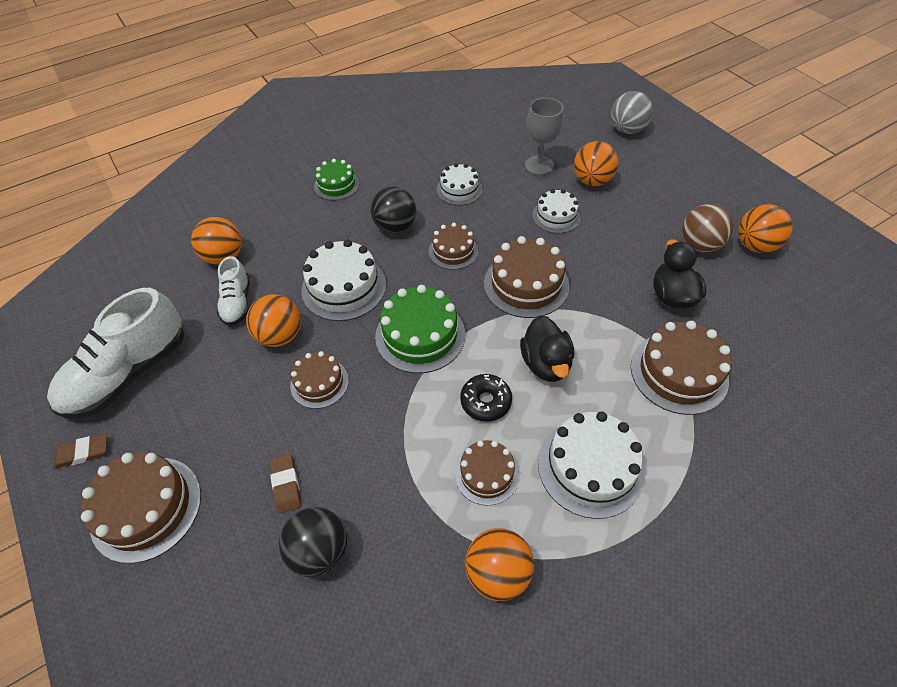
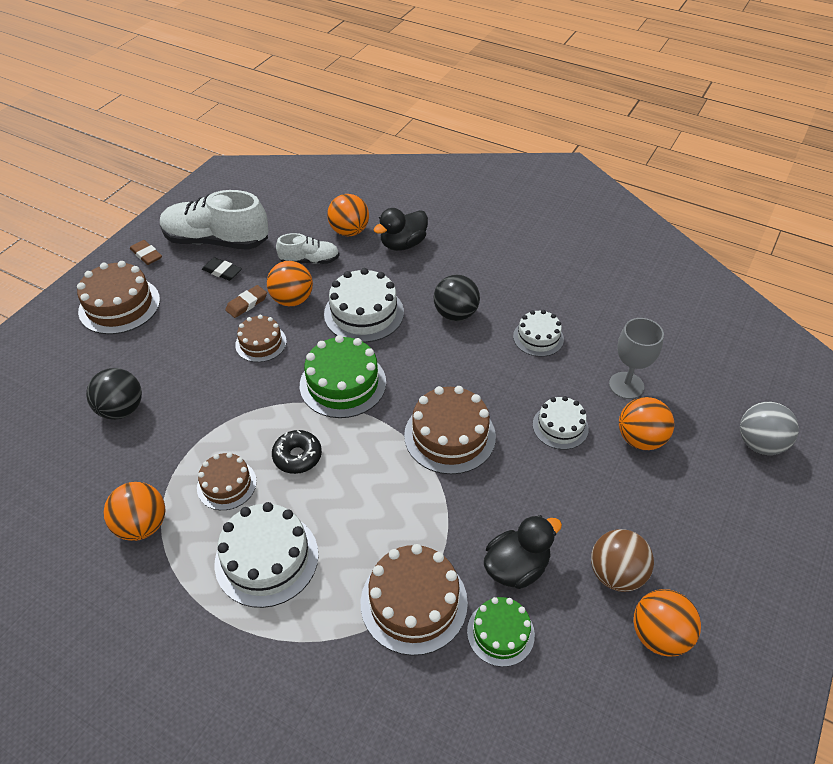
camera: 60 degrees right, 5 degrees down
white shoe [217,256,250,326] -> white shoe turned 150 degrees counterclockwise [276,233,340,264]
brown eraser [269,454,301,514] -> brown eraser moved to [225,285,267,318]
green cake [314,159,359,200] -> green cake moved to [467,597,535,667]
brown cake [429,223,478,270] -> none
black duck [520,315,574,382] -> black duck moved to [373,208,428,251]
none -> black eraser [202,257,242,281]

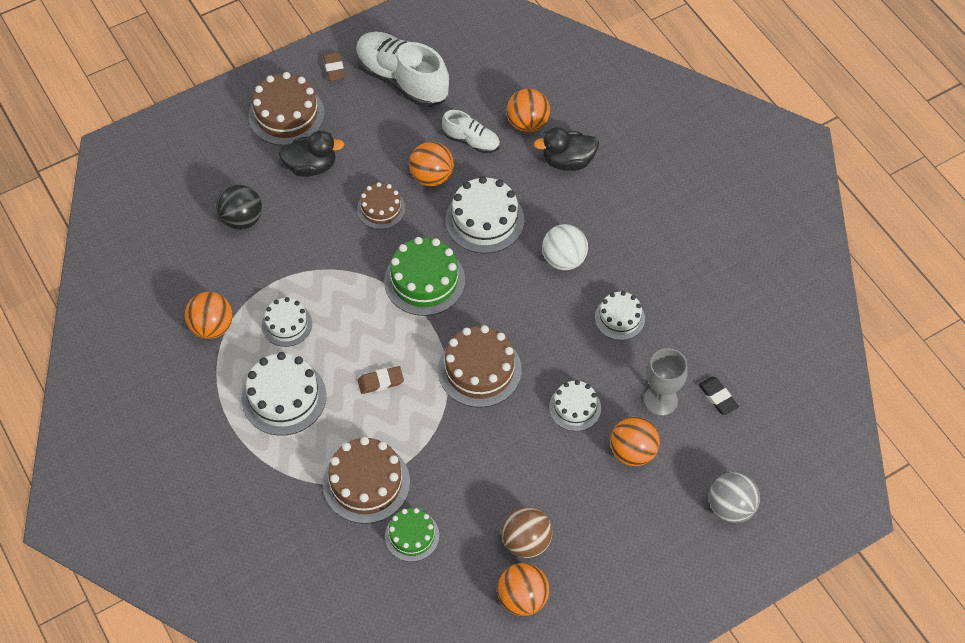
camera: 30 degrees right, 10 degrees up
brown cake [197,452,257,510] -> white cake [262,297,312,347]
black eraser [202,257,242,281] -> black eraser moved to [698,377,739,415]
brown eraser [225,285,267,318] -> brown eraser moved to [357,366,404,394]
black donut [272,430,322,474] -> none
black ball [434,275,480,321] -> white ball [542,224,588,270]
black duck [484,515,562,589] -> black duck moved to [278,131,344,177]

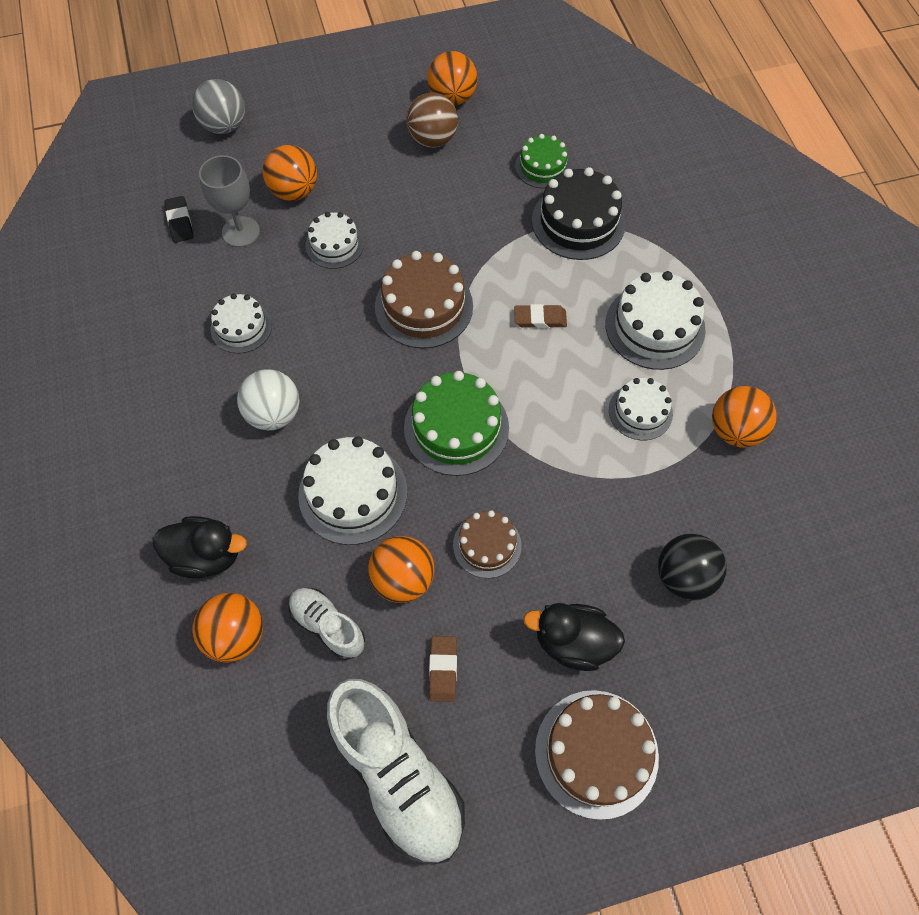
camera: 165 degrees left, 5 degrees up
brown eraser [323,52,345,81] -> brown eraser moved to [429,636,457,702]
brown cake [323,437,410,524] -> black cake [532,167,626,260]

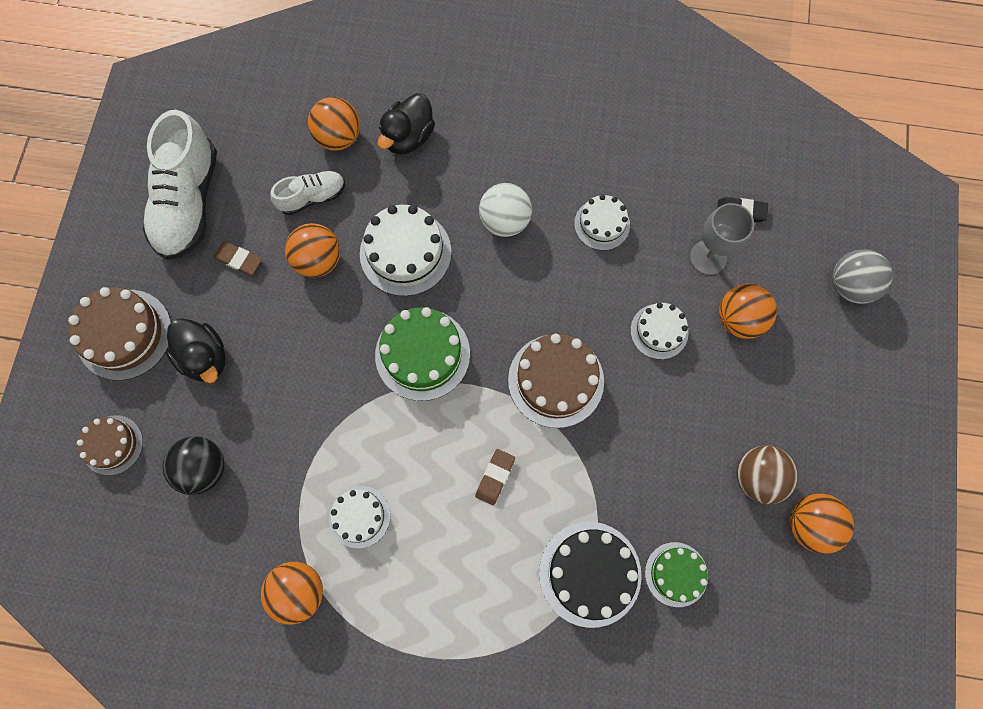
camera: 115 degrees right, 10 degrees up
white shoe [327,679,465,865] -> white shoe turned 75 degrees counterclockwise [143,110,217,260]
brown cake [453,510,522,578] -> brown cake moved to [77,415,143,475]
black duck [523,603,625,671] -> black duck turned 105 degrees clockwise [166,318,226,383]
white cake [605,271,706,370] -> none

